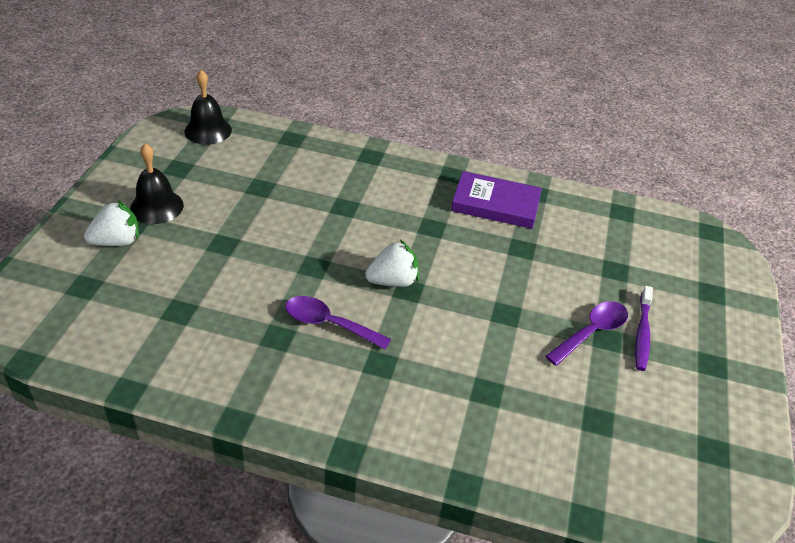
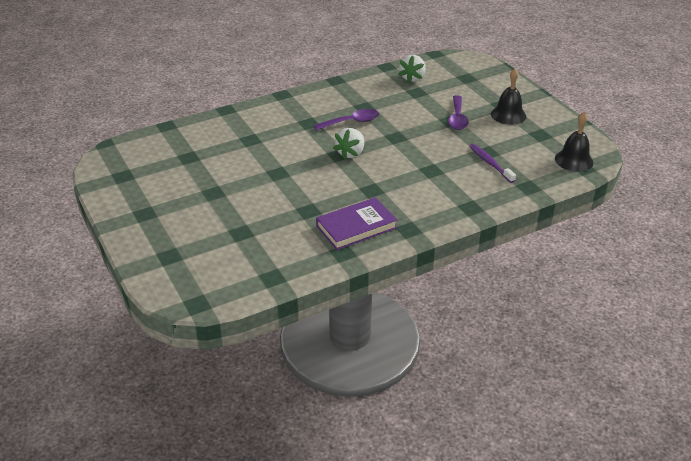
camera: 140 degrees right, 5 degrees down
white strawberry [84,200,139,246] -> white strawberry moved to [398,55,426,83]
purple spoon [546,301,628,366] -> purple spoon moved to [448,95,469,130]
purple toothbrush [635,286,653,371] -> purple toothbrush moved to [469,144,516,183]

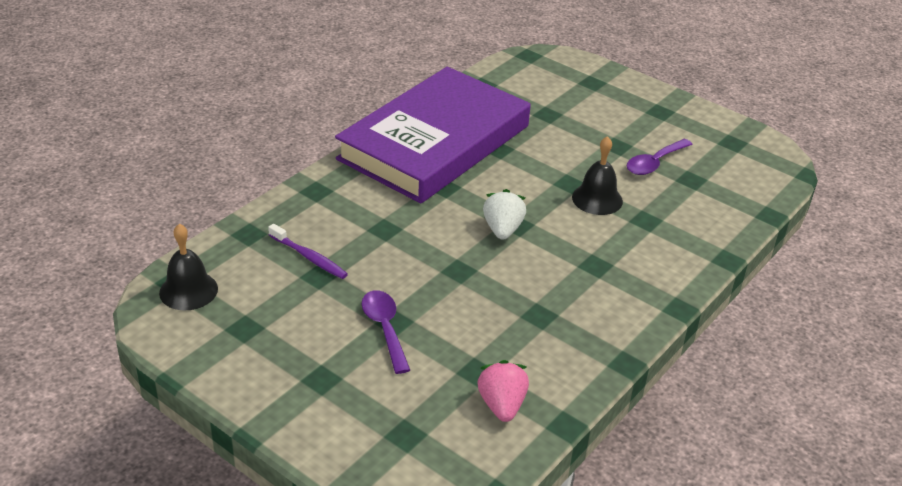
camera: 155 degrees right, 0 degrees up
purple spoon [313,109,379,131] -> purple spoon moved to [627,139,693,175]
purple book [316,197,397,250] -> purple book [335,67,530,203], size x2.20
white strawberry [398,55,426,83] -> pink strawberry [477,360,529,422]
black bell [491,69,526,125] -> black bell moved to [572,136,623,215]

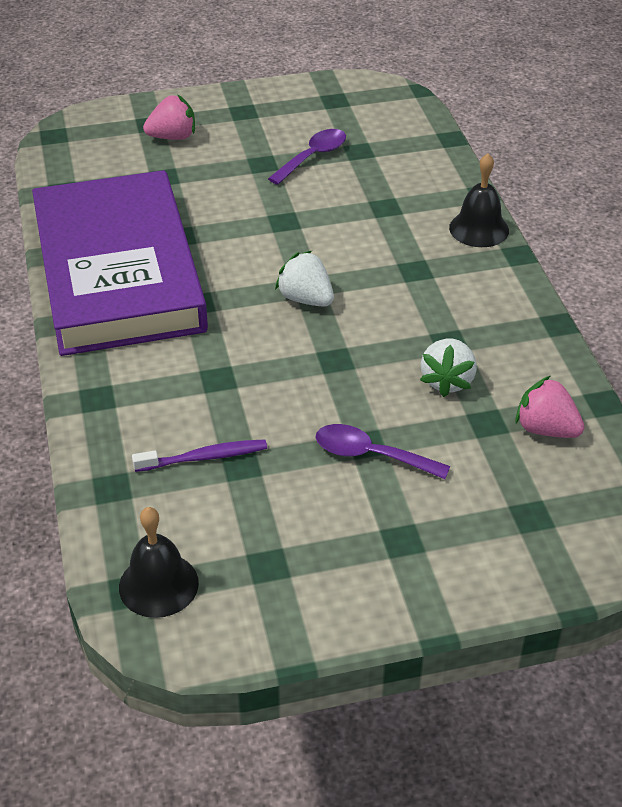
camera: 50 degrees left, 5 degrees up
black bell [572,136,623,215] -> black bell moved to [449,153,509,247]
purple spoon [627,139,693,175] -> purple spoon turned 135 degrees counterclockwise [268,129,346,185]
none -> pink strawberry [143,94,195,140]
none -> white strawberry [420,339,477,397]

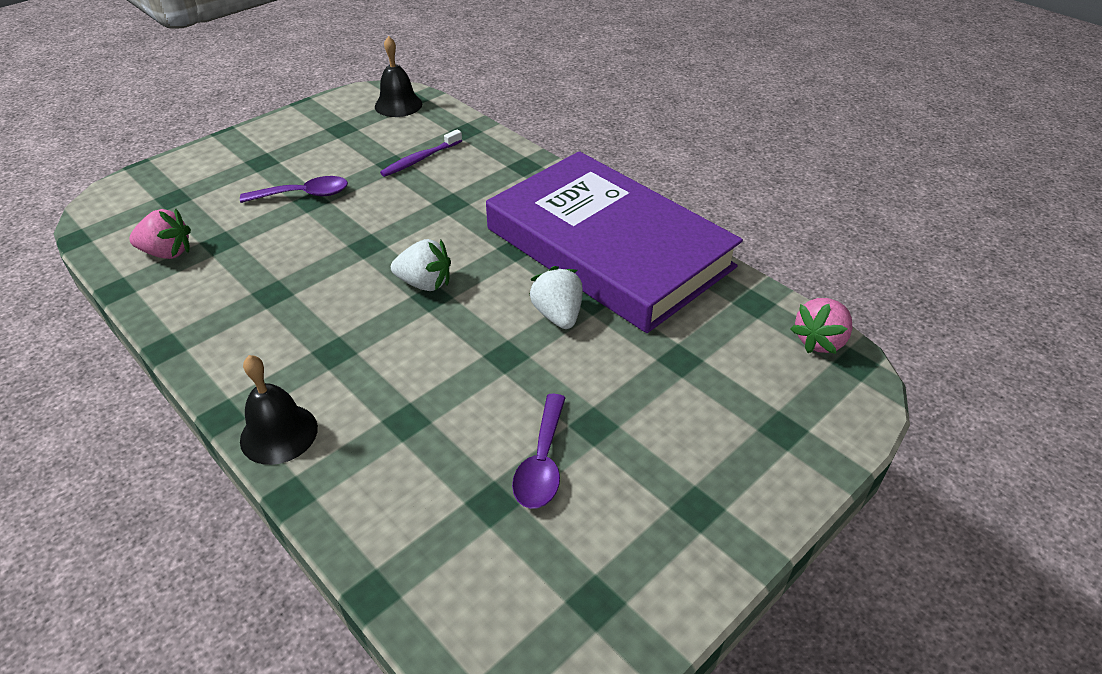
camera: 150 degrees right, 0 degrees up
pink strawberry [143,94,195,140] -> pink strawberry moved to [791,298,852,354]
white strawberry [420,339,477,397] -> white strawberry moved to [529,266,583,329]

